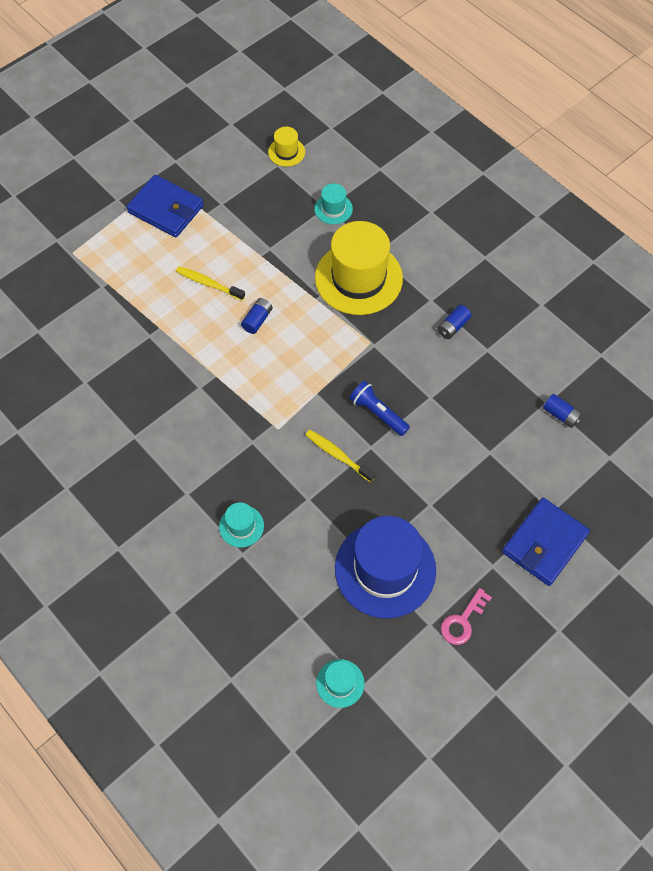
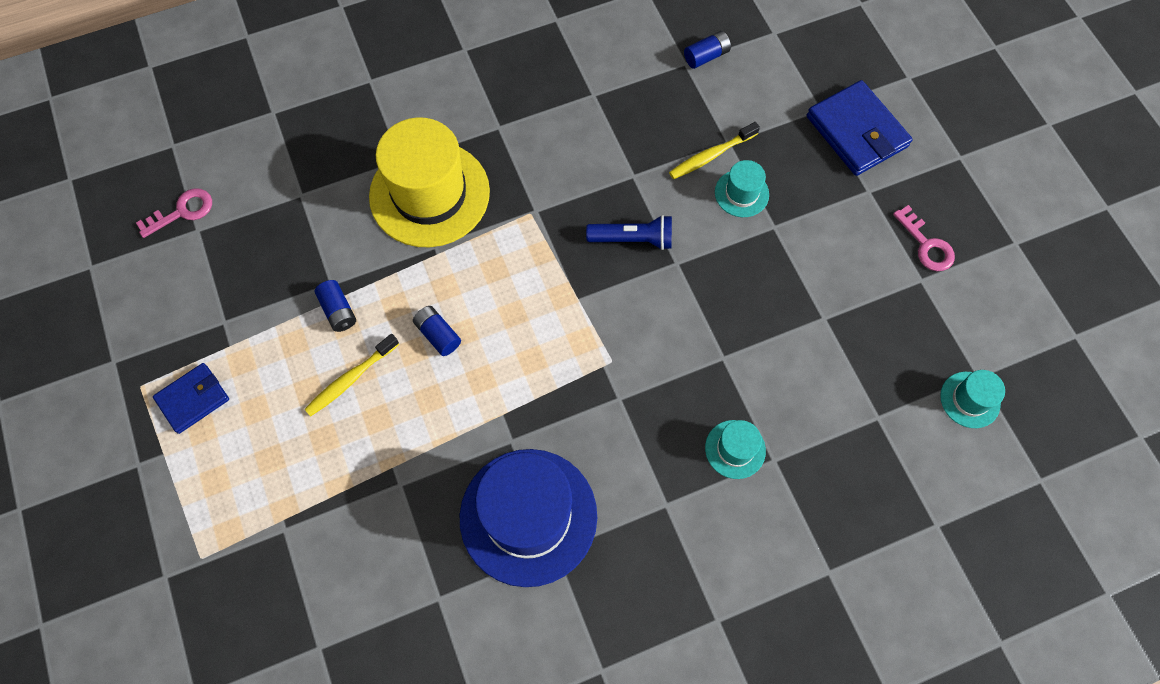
camera: 70 degrees left, 5 degrees up
blue wallet [126,175,204,237] -> blue wallet [153,363,229,434], size x0.62
yellow hat [268,127,305,167] -> pink key [136,188,212,238]
yellow toothbrush [306,430,375,482] -> yellow toothbrush moved to [669,122,760,179]
turquoise hat [314,184,353,224] -> turquoise hat moved to [715,160,769,217]
blue hat [335,516,436,618] -> blue hat moved to [460,449,597,587]
blue flashlight [349,381,410,436] -> blue flashlight turned 150 degrees counterclockwise [586,215,672,250]
blue battery [437,305,471,339] -> blue battery moved to [315,280,356,332]

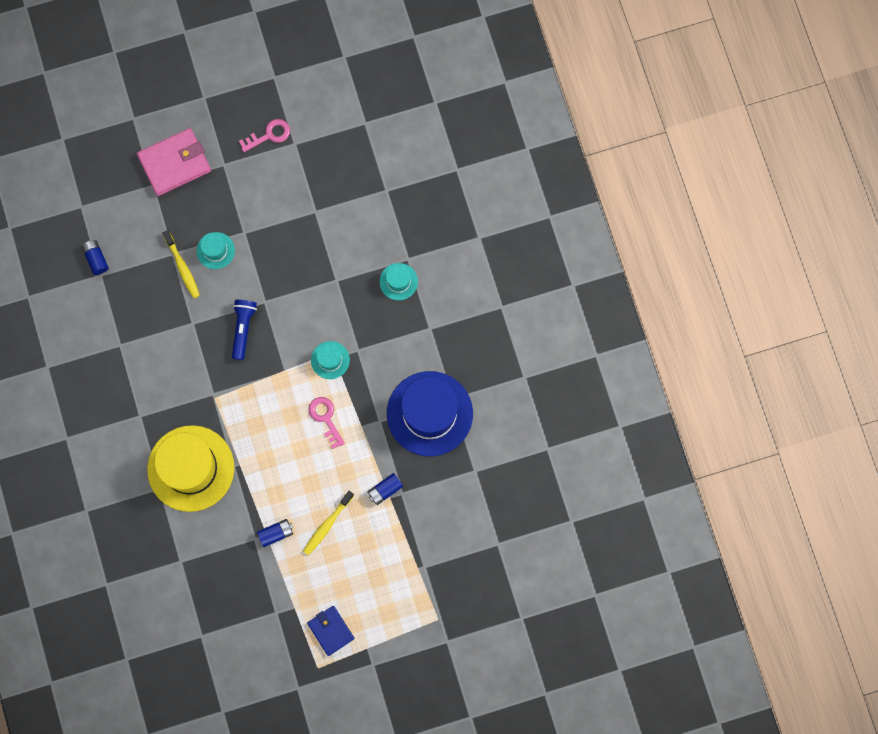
camera: 85 degrees left, 10 degrees up
pink key [136,188,212,238] -> pink key moved to [308,397,345,449]
yellow toothbrush [304,334,399,416] -> yellow toothbrush turned 75 degrees clockwise [303,491,354,555]
blue battery [413,306,461,356] -> blue battery moved to [368,473,403,505]
blue wallet [807,80,913,176] -> pink wallet [137,128,211,196]
turquoise hat [940,370,1005,428] -> turquoise hat moved to [311,341,350,379]

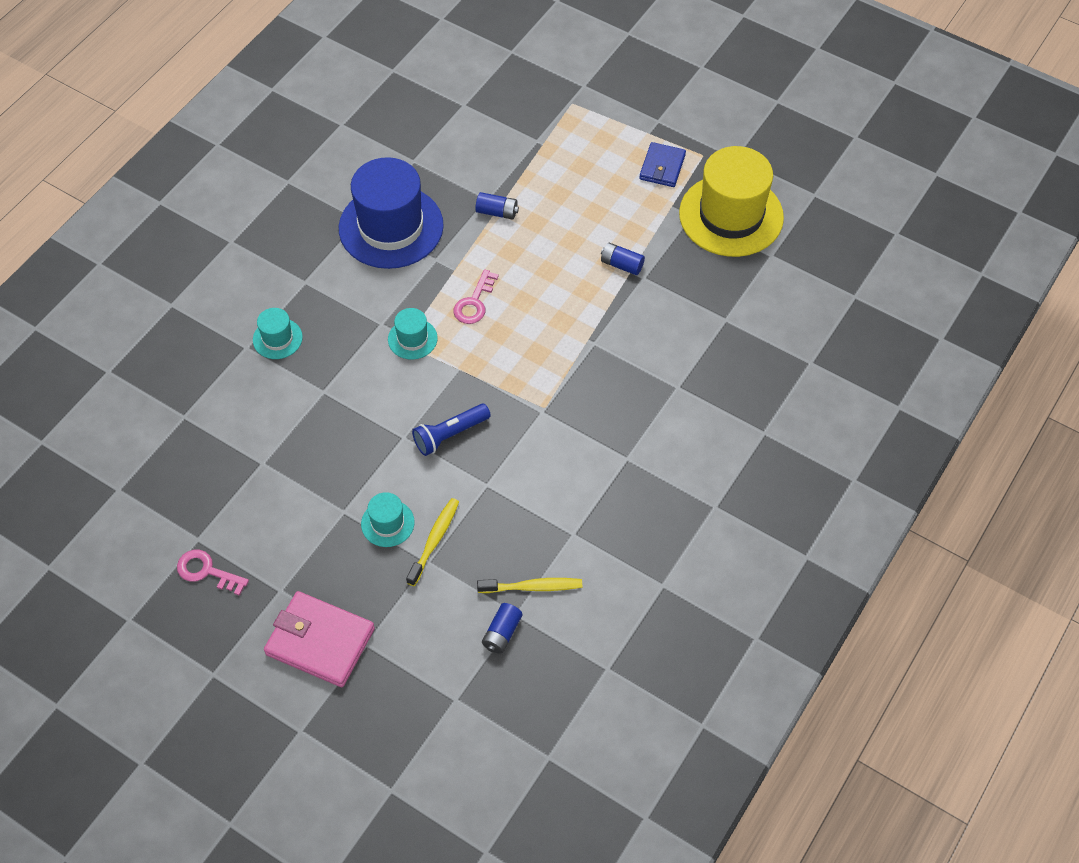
camera: 130 degrees left, 20 degrees down
yellow hat [147,425,234,512] -> yellow hat moved to [679,146,784,257]
yellow toothbrush [303,491,354,555] -> yellow toothbrush moved to [477,578,582,593]

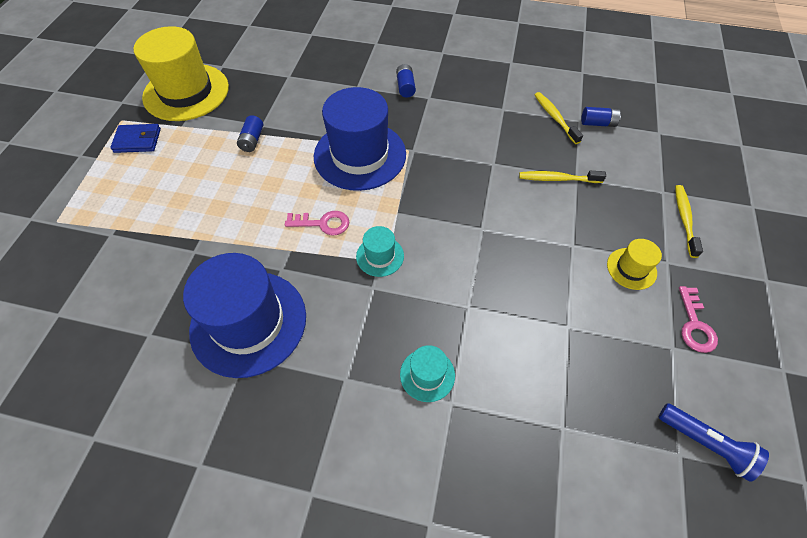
camera: 110 degrees left, 0 degrees up
pink wallet [264,591,375,687] -> yellow toothbrush [675,185,703,258]
turquoise hat [361,492,414,547] -> none
blue flashlight [412,404,491,456] -> blue flashlight moved to [659,403,769,482]
blue battery [475,192,519,219] -> blue battery moved to [396,64,416,98]
none -> blue hat [314,87,406,191]
none -> yellow hat [607,239,662,290]

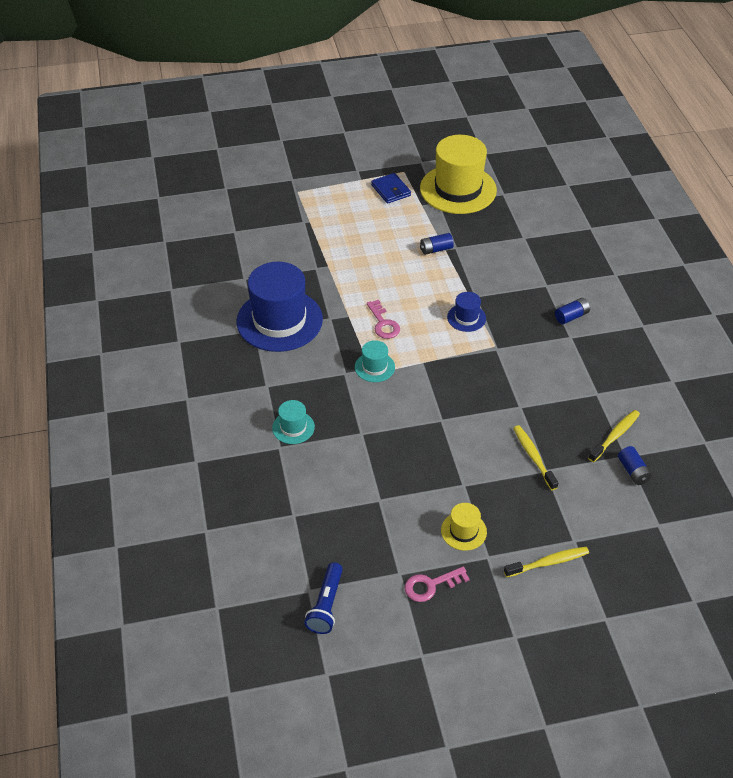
camera: 65 degrees right, 10 degrees down
blue hat [314,87,406,191] -> blue hat [447,292,486,332], size x0.45

